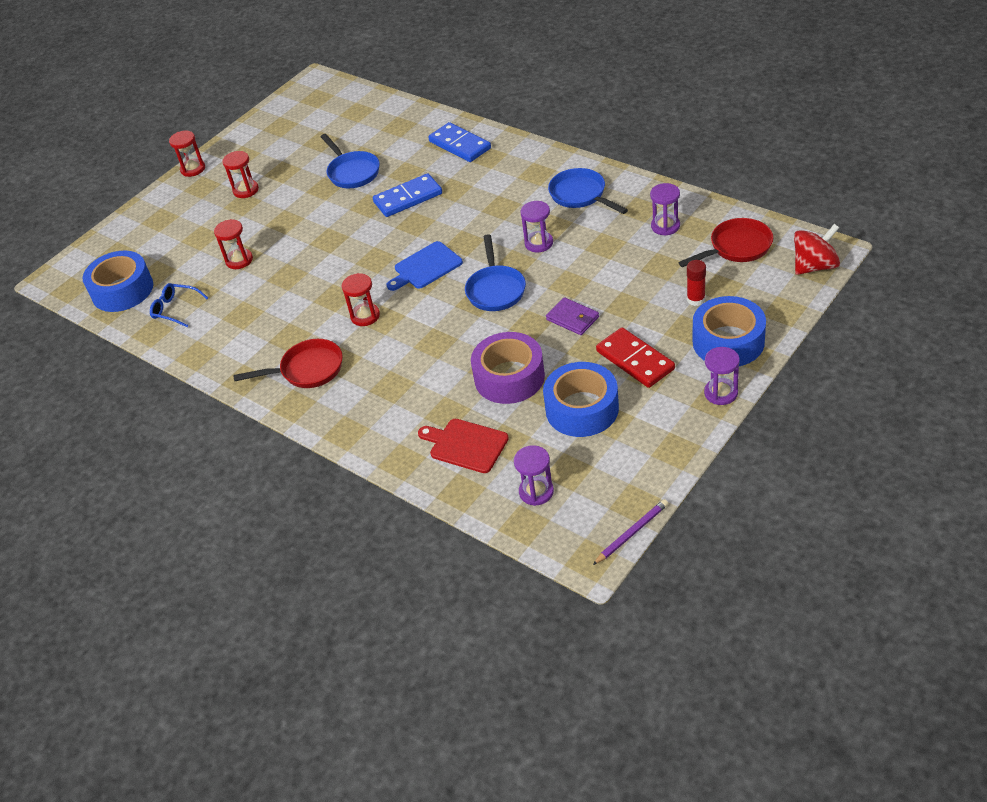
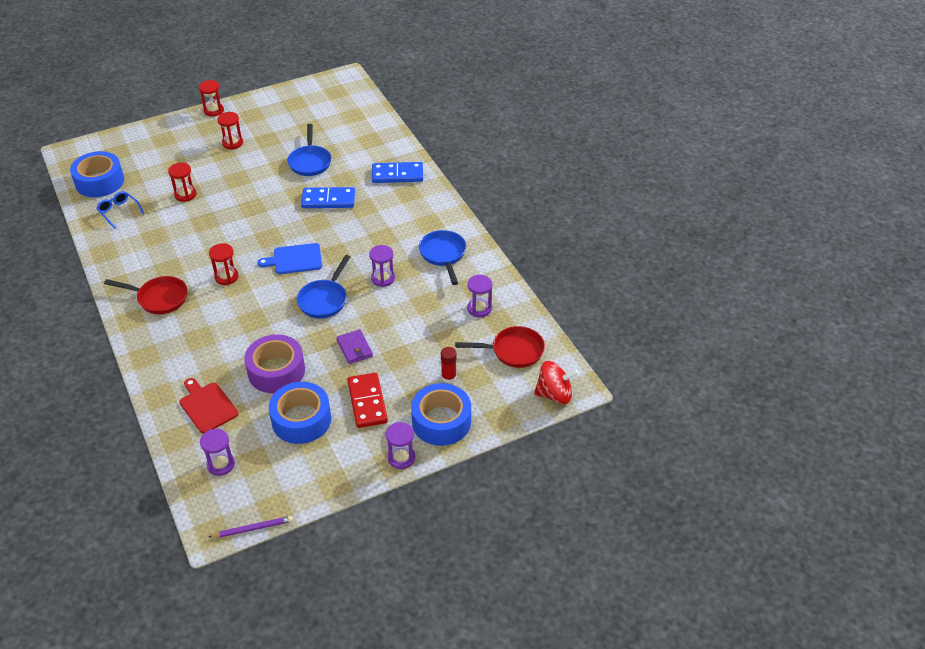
camera: 20 degrees right, 0 degrees up
blue domino [428,122,491,162] -> blue domino turned 75 degrees counterclockwise [372,162,423,183]

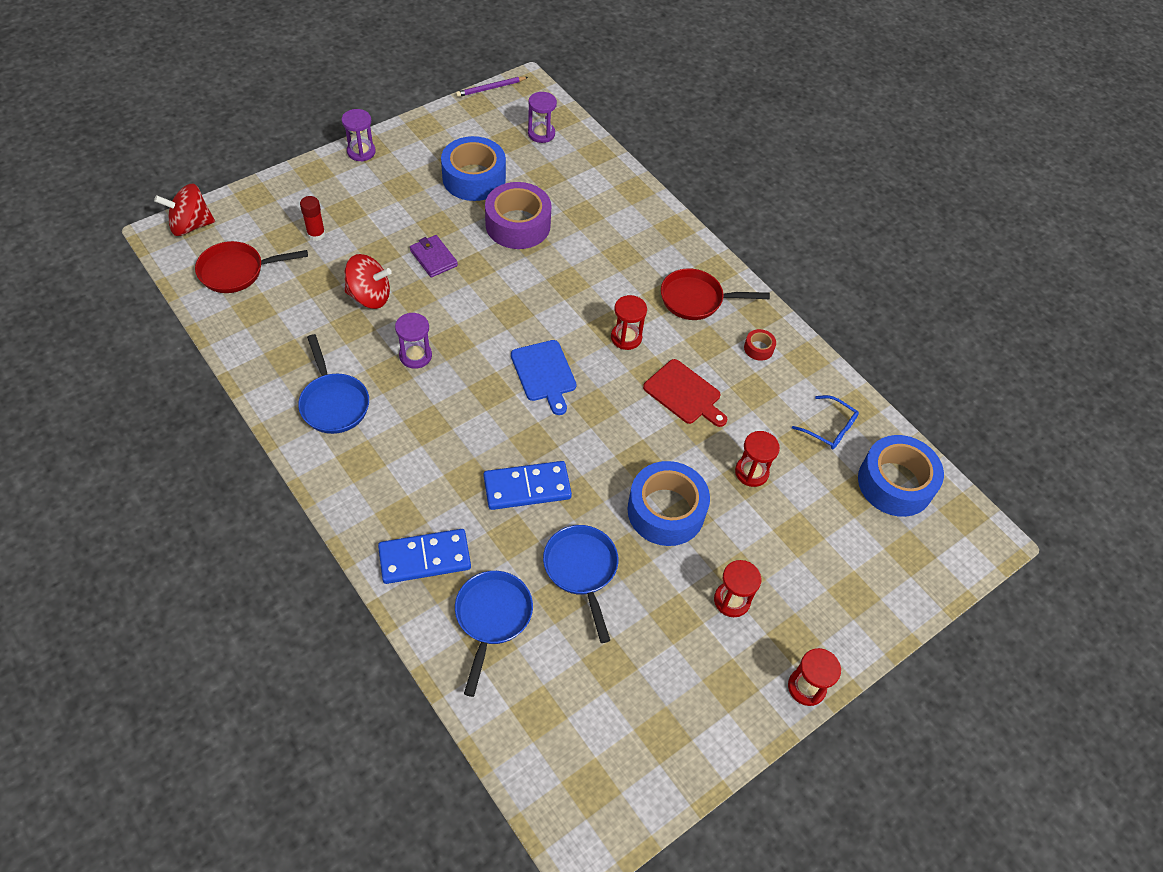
camera: 165 degrees right, 10 degrees up
red cutting board [180,378,239,434] -> red cutting board moved to [643,359,727,427]
blue cutting board [257,243,322,274] -> blue cutting board turned 90 degrees clockwise [511,340,577,415]
blue pan [297,255,350,319] -> blue pan moved to [455,571,533,697]
red domino [347,373,388,428] -> none
blue tape [411,383,471,446] -> blue tape moved to [627,461,710,546]
purple hourglass [467,275,492,317] -> none
none -> red spinning top [345,254,392,309]
none -> red tape [744,329,776,361]

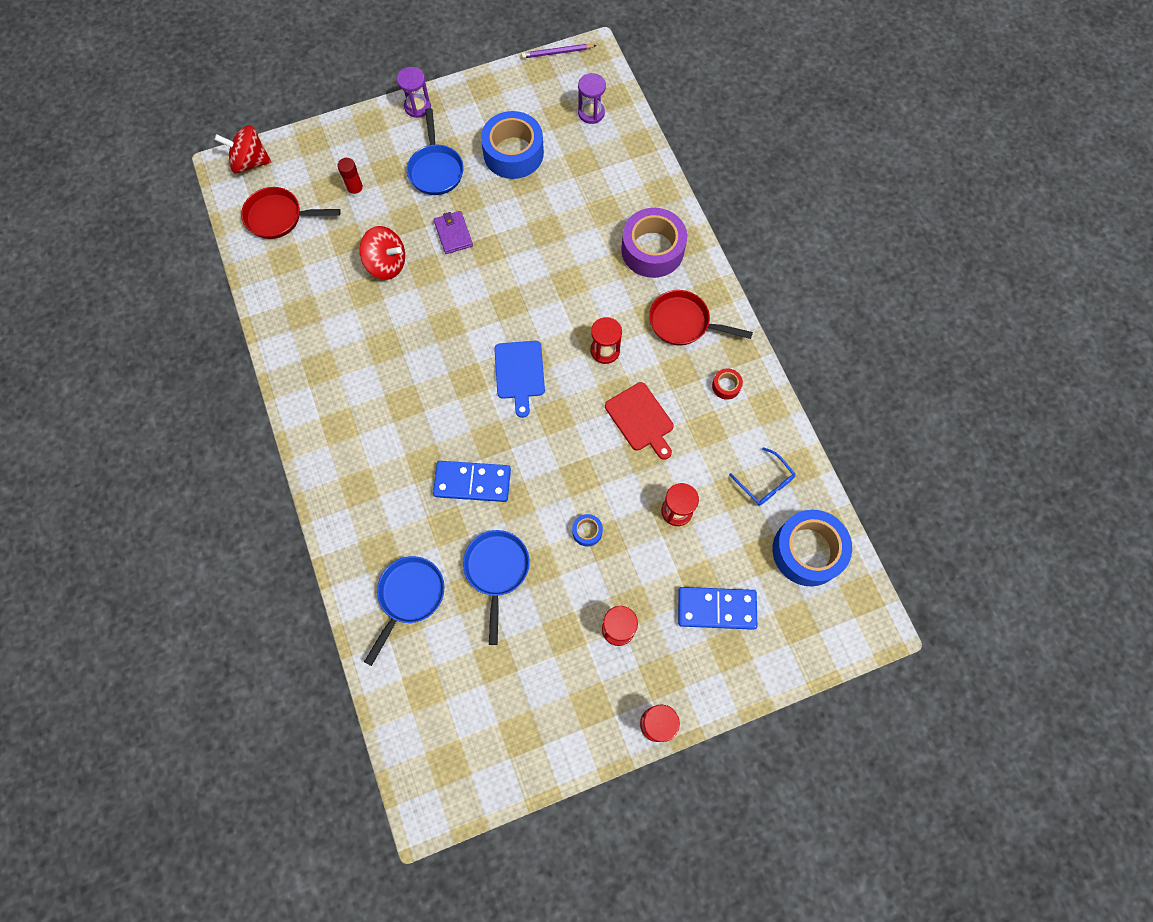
camera: 20 degrees right, 15 degrees up
blue pan [298,334,369,434] -> blue pan moved to [407,108,464,195]
blue domino [378,529,471,584] -> blue domino moved to [678,587,757,630]
purple hourglass [395,313,432,369] -> none
purple tape [485,182,551,249] -> purple tape moved to [621,208,687,278]
blue tape [627,461,710,546] -> blue tape [572,514,603,547], size x0.43

